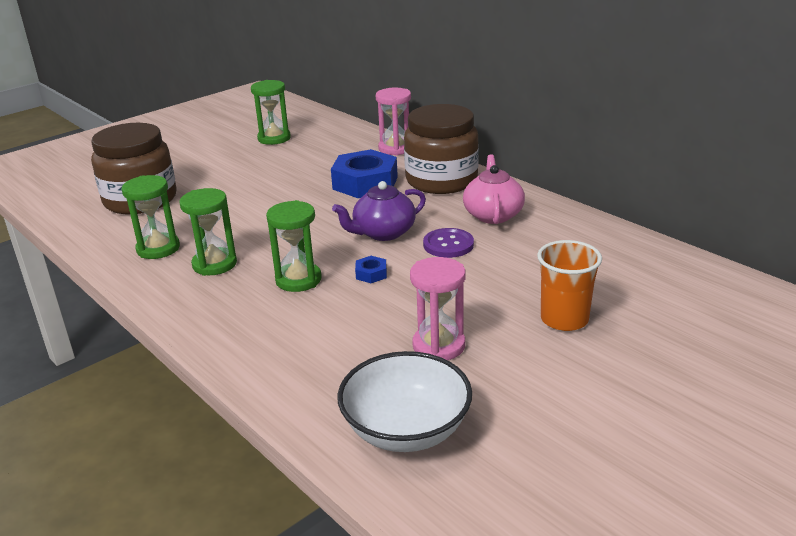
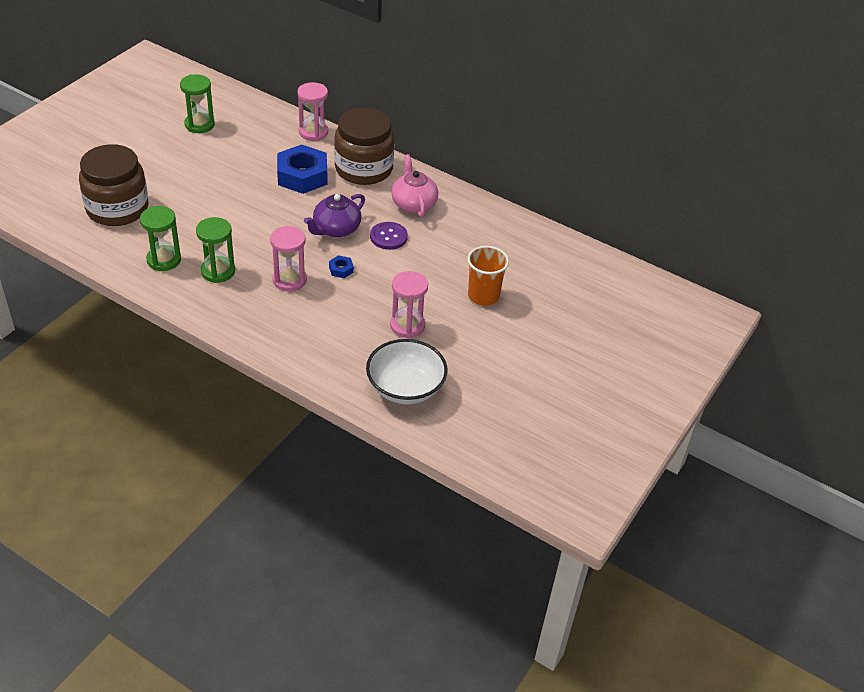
camera: 20 degrees left, 15 degrees up
green hourglass [266,200,322,292] -> pink hourglass [270,226,307,292]

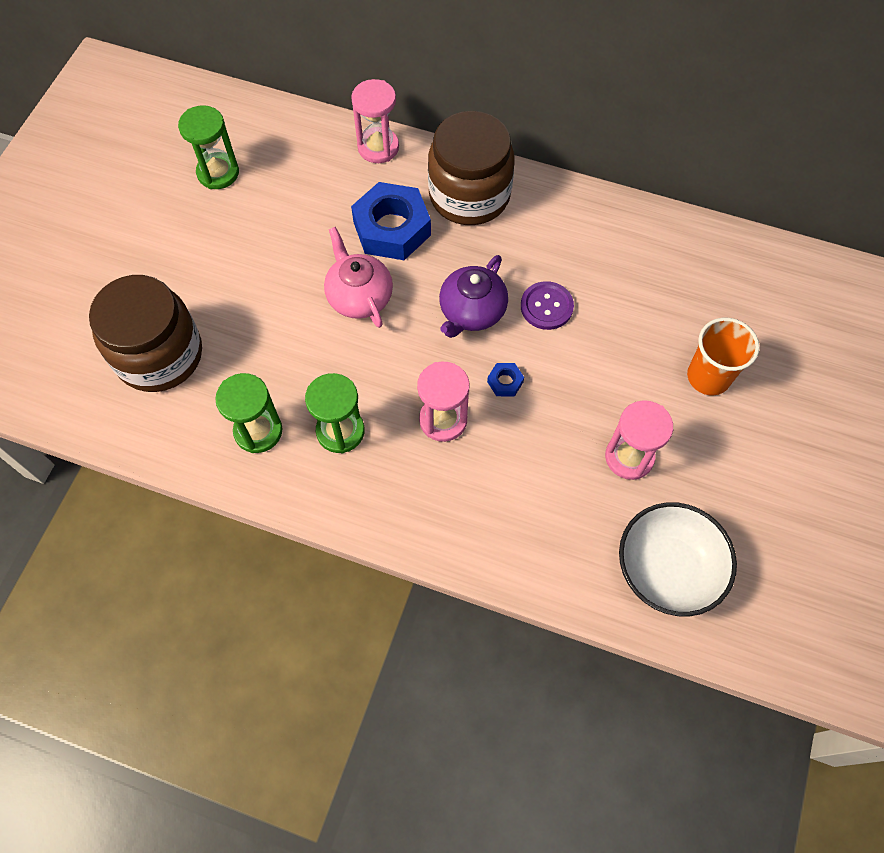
camera: 10 degrees left, 20 degrees up
pink teapot [392,154,439,218] -> pink teapot moved to [324,227,393,328]

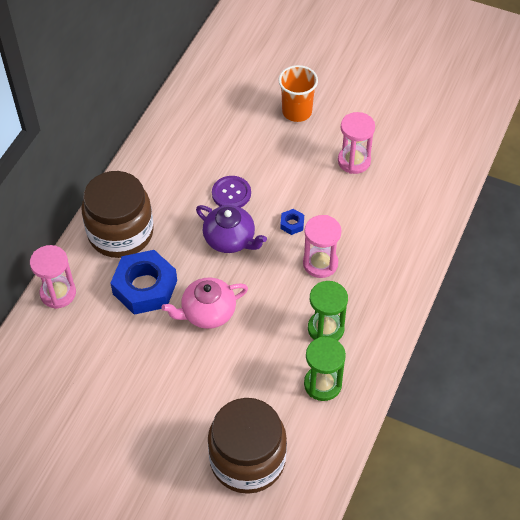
camera: 85 degrees left, 10 degrees down
green hourglass [178,105,239,189] -> none
white bowl [619,502,737,616] -> none

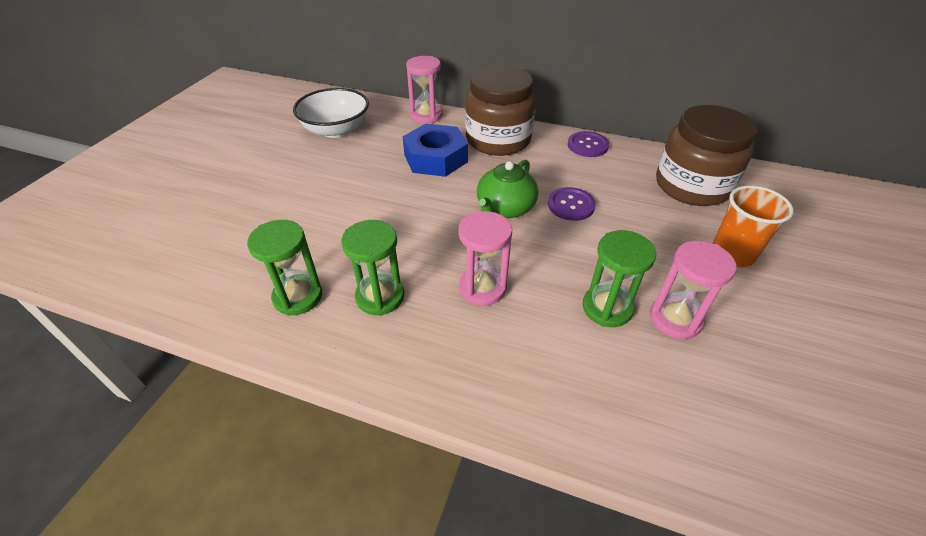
camera: 85 degrees right, 10 degrees down
pink teapot [161,277,248,329] -> none
purple teapot [196,205,267,253] -> green teapot [477,160,539,218]
brown jar [208,398,287,494] -> brown jar moved to [656,105,758,206]
blue nut [280,209,304,235] -> none
none -> white bowl [293,88,369,138]
none -> purple button [568,131,609,157]
none -> green hourglass [582,230,656,327]

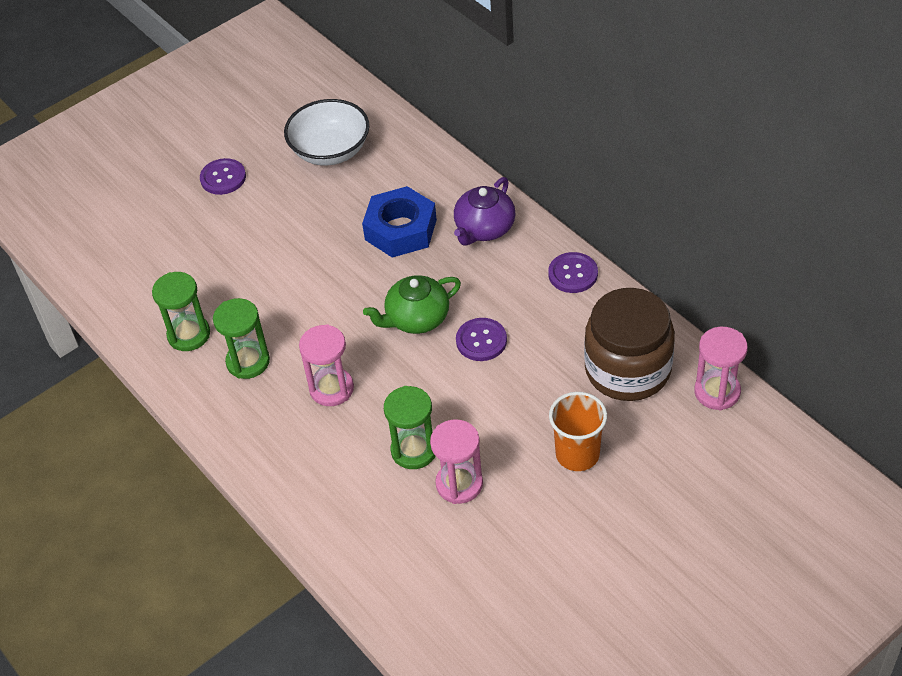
camera: 35 degrees right, 5 degrees up
pink hourglass [406,56,442,124] -> pink hourglass moved to [694,327,748,410]
brown jar [465,66,536,156] -> purple teapot [454,177,515,246]
none -> purple button [200,158,246,195]

